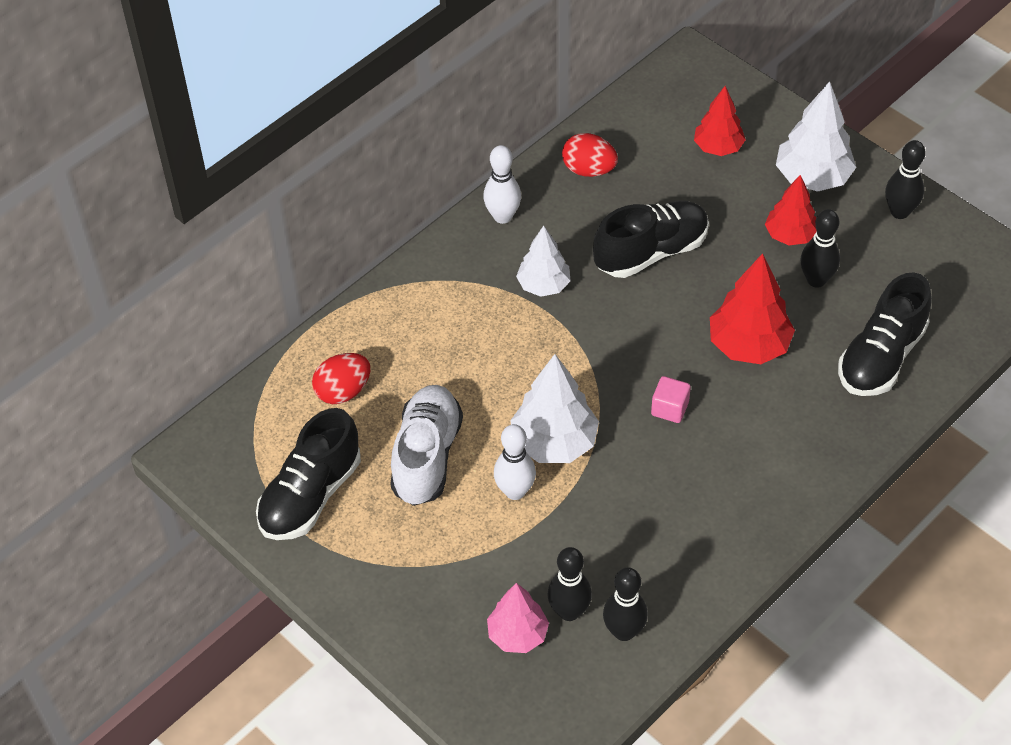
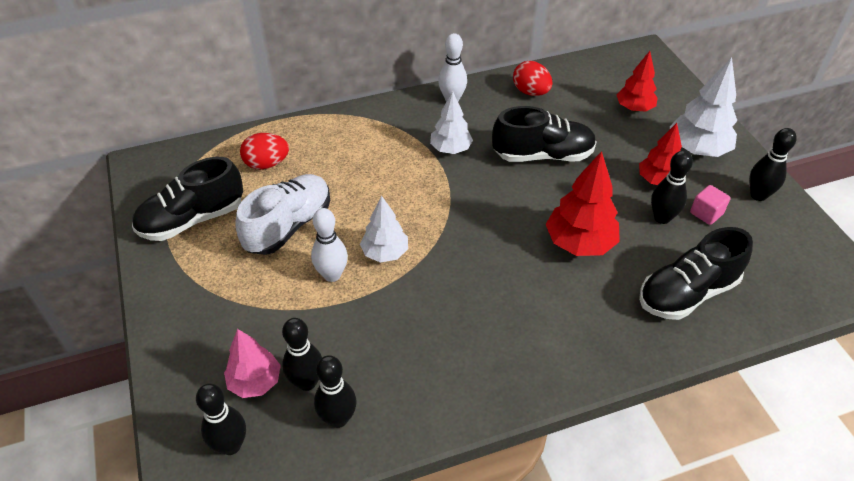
camera: 25 degrees right, 5 degrees down
white tree [510,354,599,463] -> white tree [360,196,408,262], size x0.66
pink cube [651,376,691,423] -> pink cube moved to [690,185,730,225]
none -> black bowling pin [196,384,246,455]

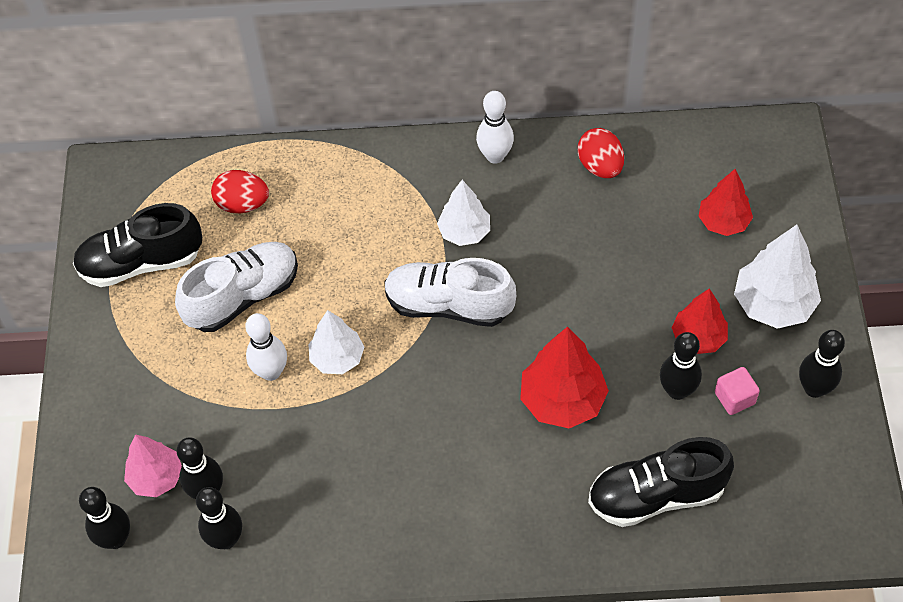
camera: 20 degrees right, 10 degrees up
black shoe [492,106,597,162] -> none
none -> white shoe [384,258,516,327]

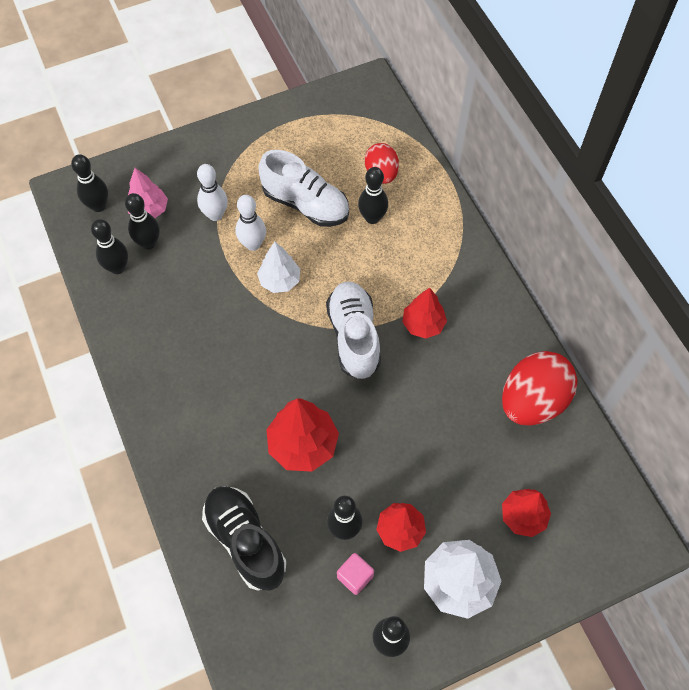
camera: 65 degrees right, 5 degrees up
black shoe [73,203,202,287] -> none
white tree [437,180,490,246] -> red tree [402,288,447,339]
white bowling pin [476,91,514,164] -> white bowling pin moved to [197,164,228,221]
red egg [578,128,624,178] -> red egg [502,351,578,425], size x1.68
none -> black bowling pin [358,167,388,224]

